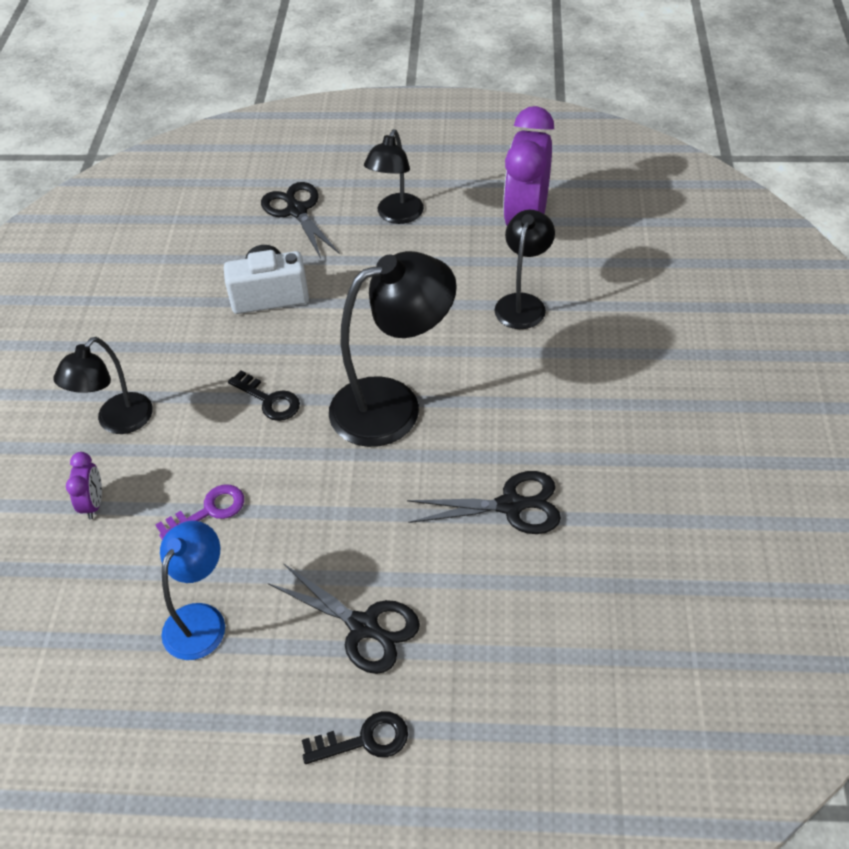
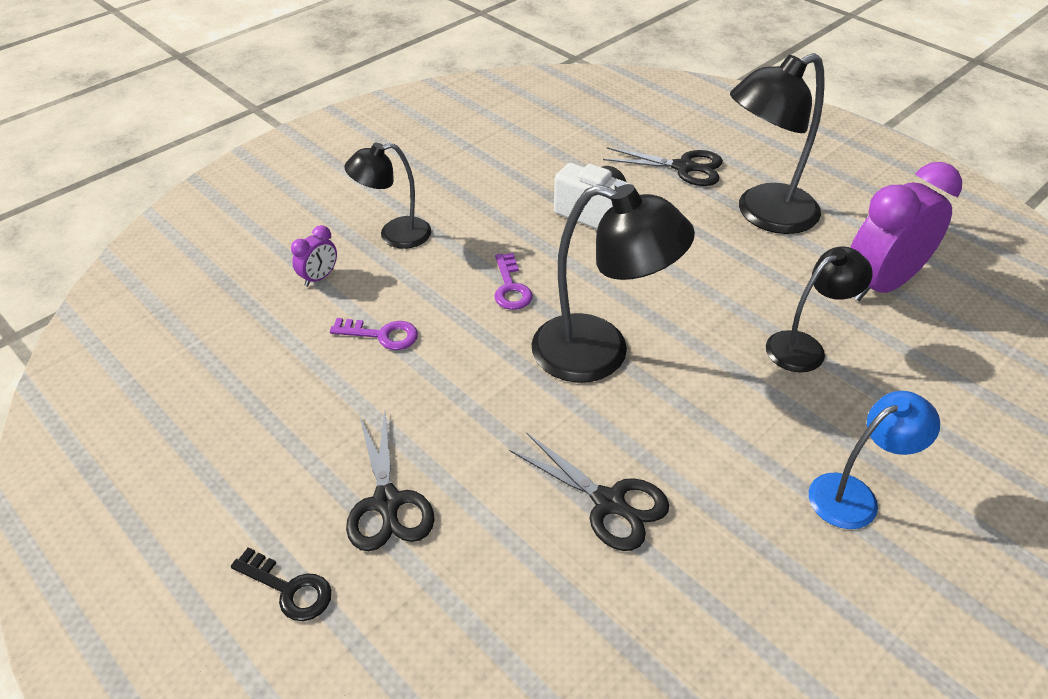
camera: 40 degrees right, 5 degrees down
blue lamp [160,521,225,660] -> blue lamp moved to [809,391,940,529]
black key [228,370,300,421] -> purple key [494,253,533,310]
black scissors [261,182,340,258] -> black scissors turned 90 degrees clockwise [603,147,723,186]
black lamp [364,129,424,224] -> black lamp [730,53,825,234], size x1.65

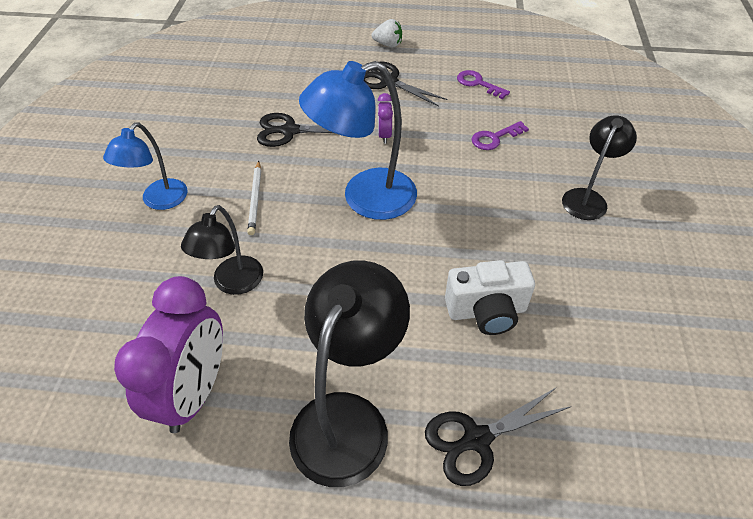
camera: 140 degrees right, 5 degrees up
black key [231,547,332,621] -> white strawberry [372,19,402,47]
purple clock [291,225,337,287] -> purple clock moved to [378,93,393,144]
purple key [494,253,533,310] -> purple key moved to [457,70,510,99]
black lamp [532,184,695,383] -> blue lamp [299,61,417,220]
none -> white pencil [247,161,261,235]

